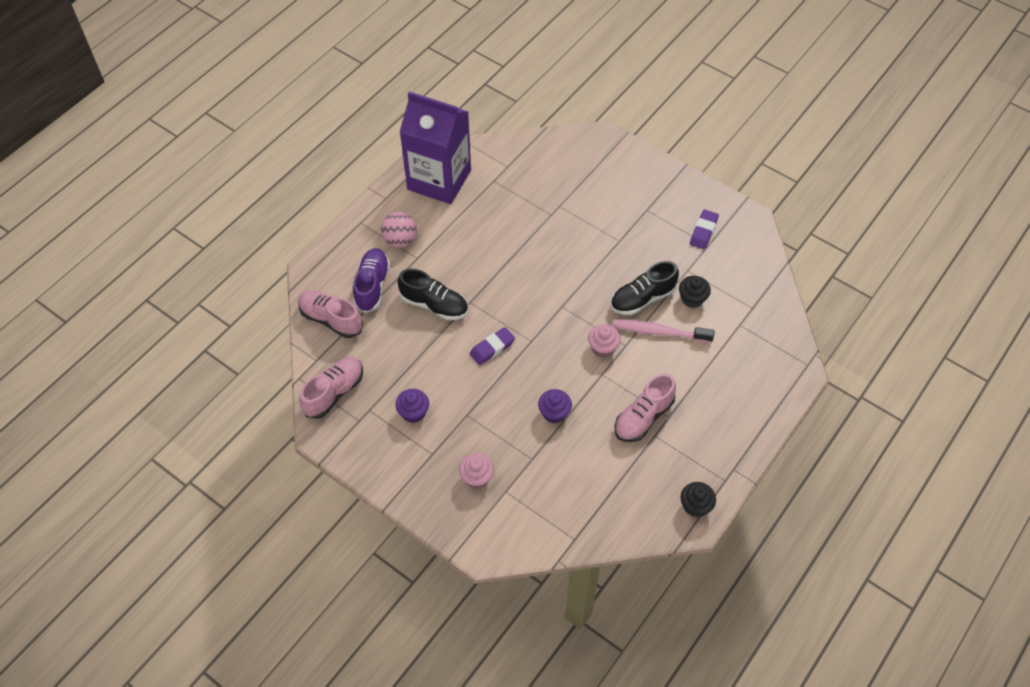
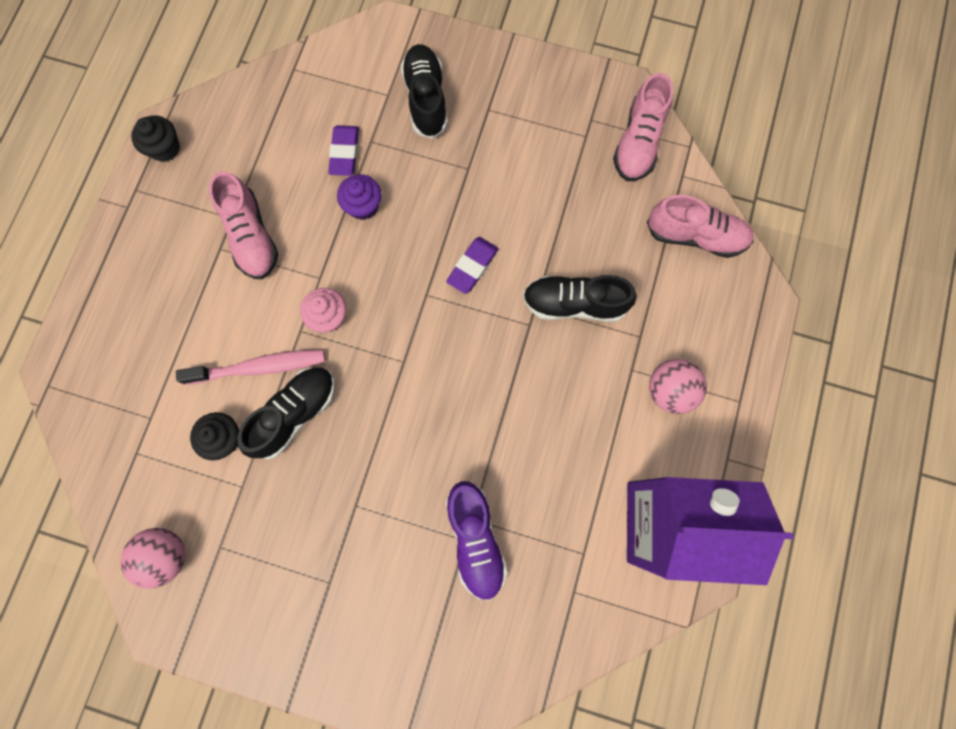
camera: 160 degrees right, 20 degrees up
purple shoe [353,248,390,313] -> purple shoe moved to [446,481,507,601]
purple cupcake [395,389,429,423] -> none
pink cupcake [459,453,494,489] -> black shoe [401,44,448,139]
pink shoe [615,374,676,442] -> pink shoe turned 135 degrees clockwise [209,171,278,279]
purple eraser [690,210,719,249] -> purple eraser moved to [328,125,359,176]
none -> pink ball [120,528,186,588]

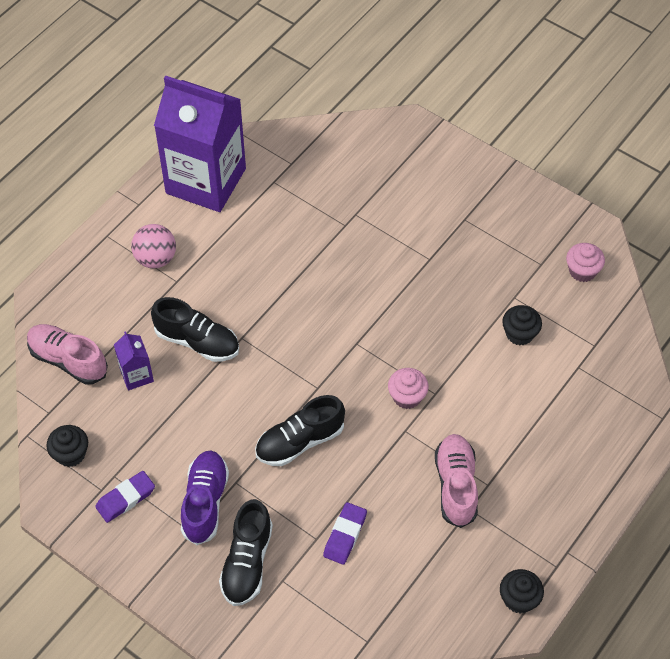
camera: 160 degrees left, 20 degrees down
pink ball [120,528,186,588] -> pink cupcake [566,243,605,282]
pink toothbrush [176,350,325,385] -> none
black shoe [237,368,335,460] -> black shoe moved to [255,395,345,466]
purple cupcake [337,174,381,220] -> none
purple eraser [446,237,499,294] -> purple eraser moved to [95,471,155,523]
purple shoe [446,481,507,601] -> purple shoe moved to [181,450,229,545]
pink shoe [613,73,673,181] -> black cupcake [46,425,88,467]
none -> purple carton [114,331,154,390]

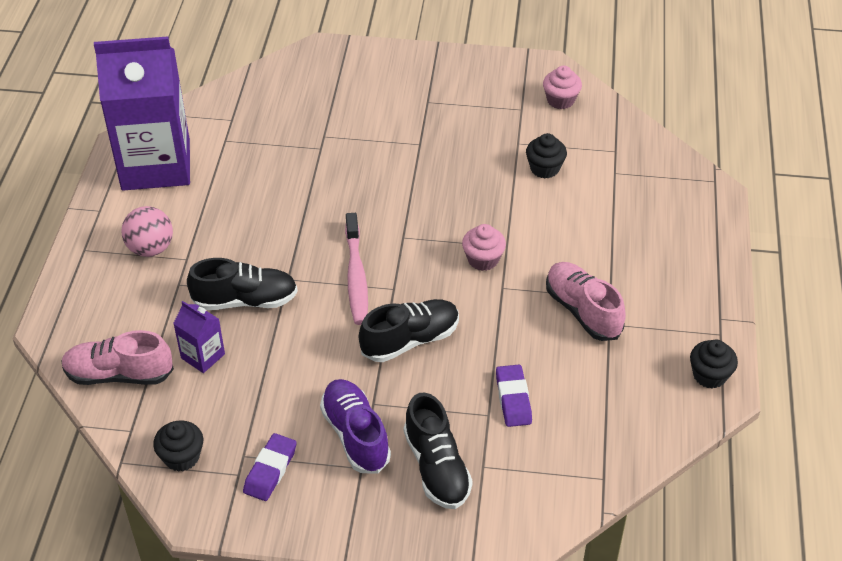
camera: 30 degrees left, 10 degrees down
black shoe [255,395,345,466] -> black shoe turned 150 degrees counterclockwise [359,299,459,362]
none -> pink toothbrush [345,213,368,325]

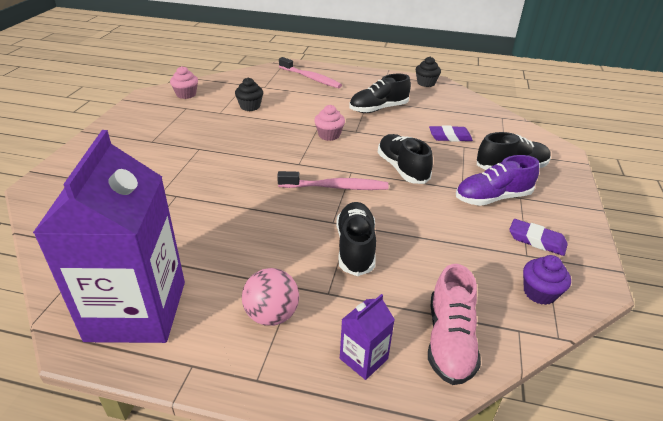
camera: 85 degrees left, 10 degrees down
black cupcake [153,420,203,472] -> purple cupcake [523,255,571,305]
purple carton [173,301,225,373] -> purple carton moved to [340,294,395,380]
pink shoe [546,262,626,341] -> black shoe [349,74,411,113]
none -> pink toothbrush [279,57,342,88]

